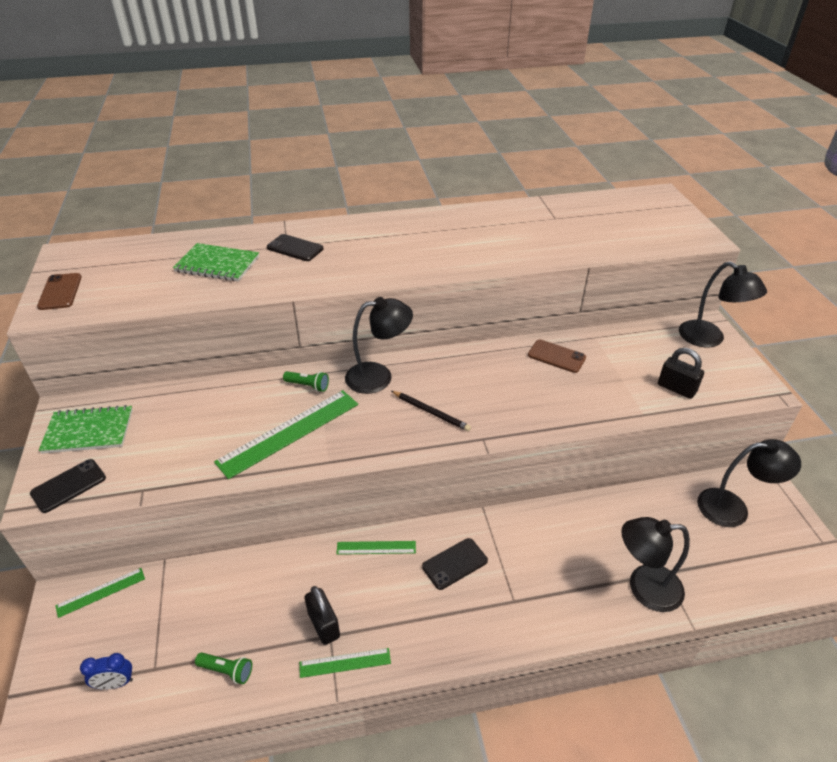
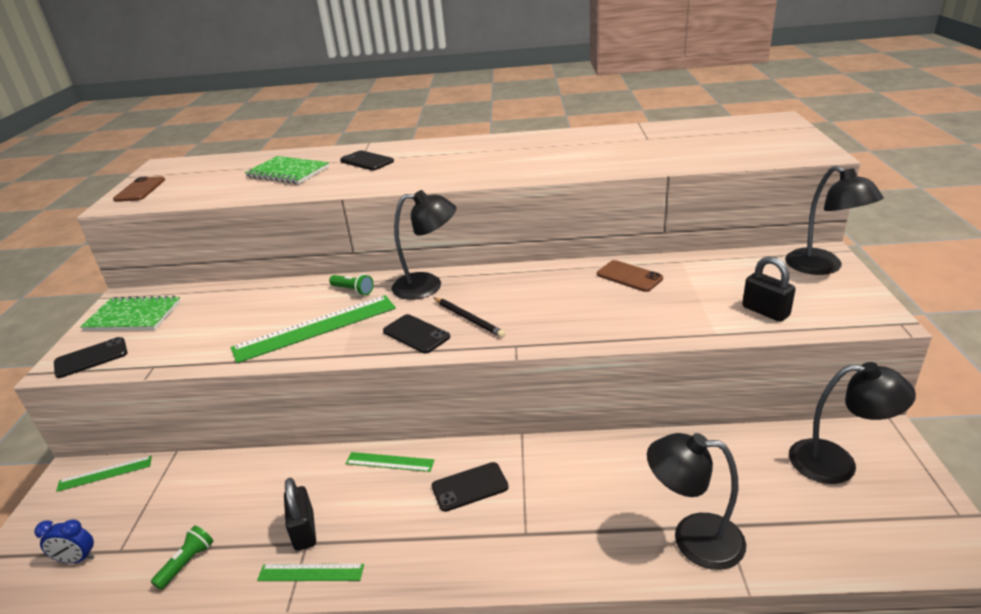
camera: 15 degrees right, 10 degrees down
green flashlight [195,652,252,684] -> green flashlight turned 90 degrees counterclockwise [151,526,213,590]
none -> black phone [383,314,450,354]

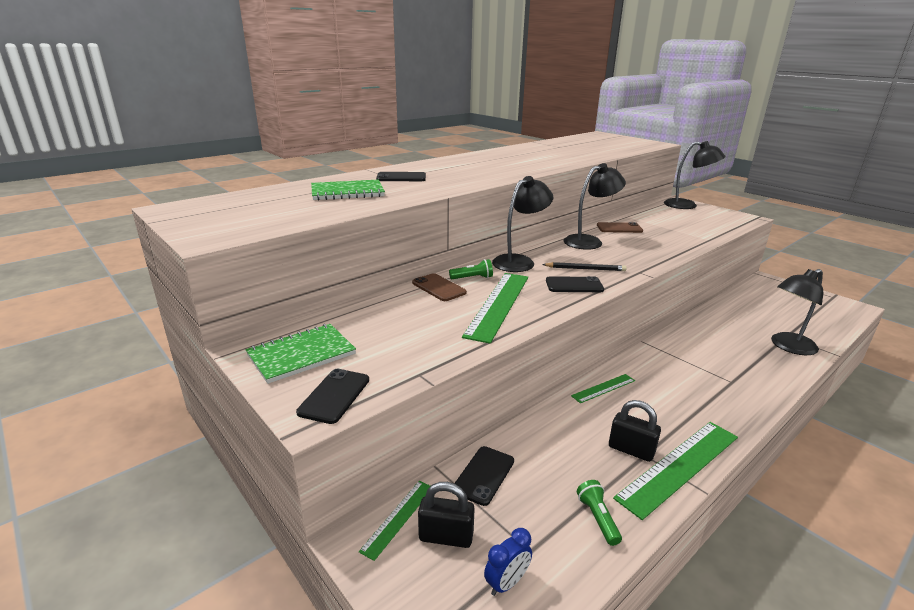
camera: 45 degrees left, 5 degrees down
brown phone [113,176,165,202] -> brown phone moved to [412,273,467,301]
green ruler [257,564,364,581] -> green ruler [613,422,738,520], size x1.93
black phone [432,462,509,512] -> black phone moved to [454,446,514,506]
black padlock [742,256,796,322] -> black padlock moved to [418,482,475,548]
black lamp [789,362,916,484] -> black lamp moved to [564,163,626,250]

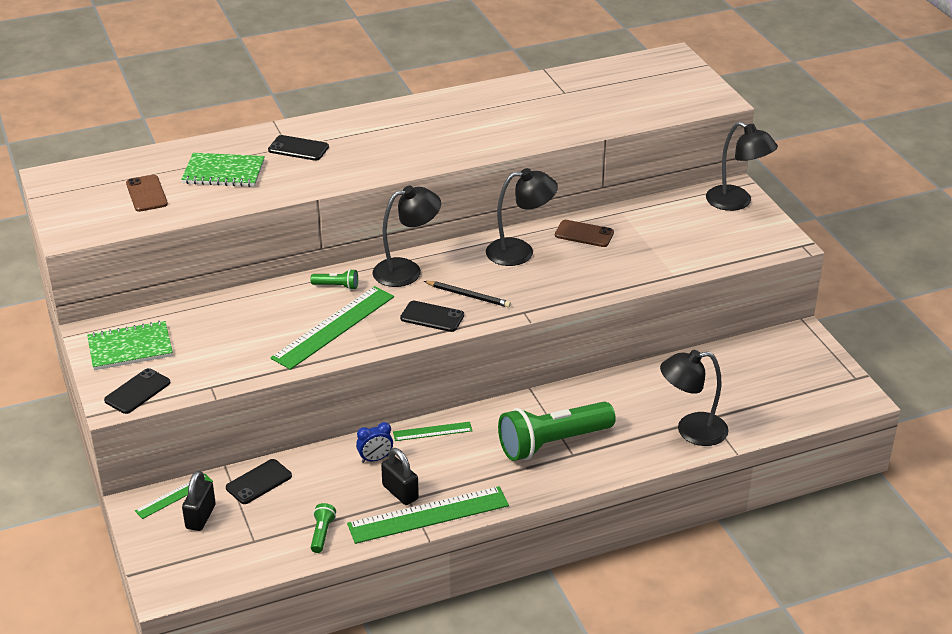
camera: 20 degrees right, 10 degrees up
brown phone [412,273,467,301] -> brown phone moved to [126,175,168,212]
black padlock [418,482,475,548] -> black padlock turned 75 degrees clockwise [182,471,216,531]
blue clock [484,528,532,596] -> blue clock moved to [356,422,393,463]
none -> green flashlight [498,402,616,461]

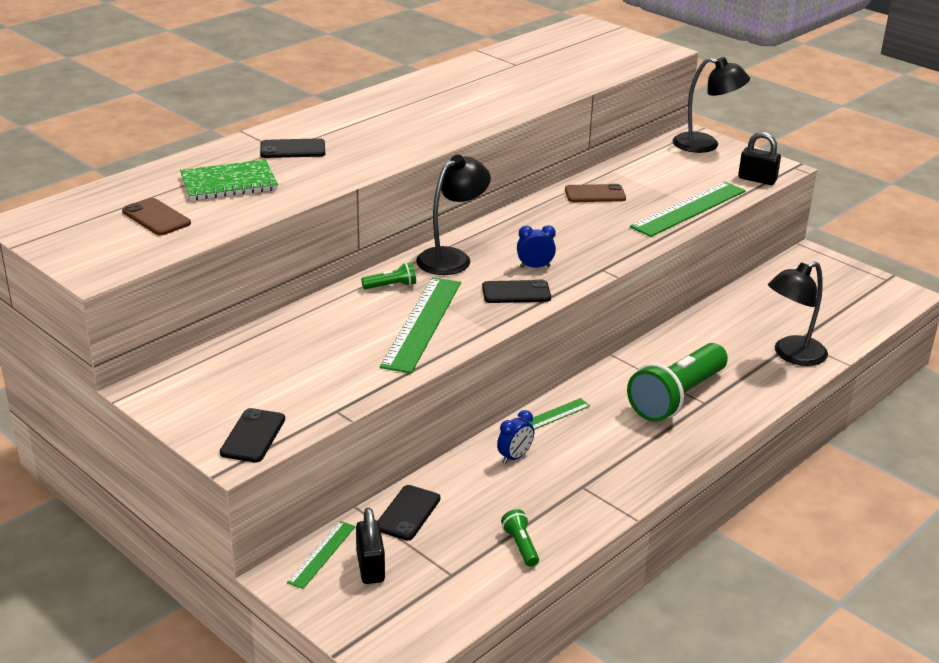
camera: 25 degrees left, 5 degrees down
green notebook [87,321,173,370] -> none
green ruler [347,486,509,544] -> green ruler moved to [630,181,746,237]
black padlock [381,448,419,505] -> black padlock moved to [738,132,781,185]
black pencil [424,281,511,308] -> blue clock [517,225,556,268]
black lamp [486,168,558,266] -> none

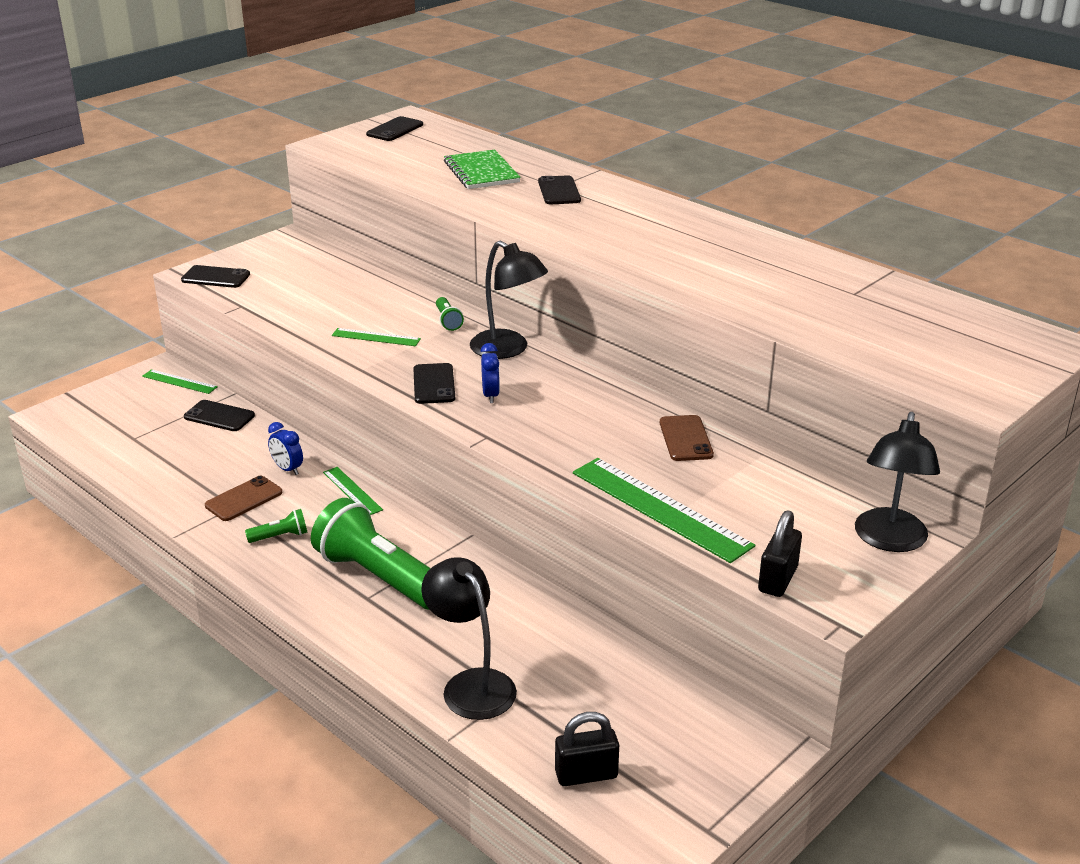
camera: 90 degrees right, 0 degrees up
brown phone [122,198,191,236] -> brown phone moved to [205,476,282,521]
black padlock [356,508,385,584] -> black padlock moved to [555,712,619,786]
green ruler [380,277,461,373] -> green ruler [332,328,421,346], size x0.52
green flashlight [501,509,539,567] -> green flashlight moved to [245,509,308,543]
none -> black phone [366,116,423,141]

